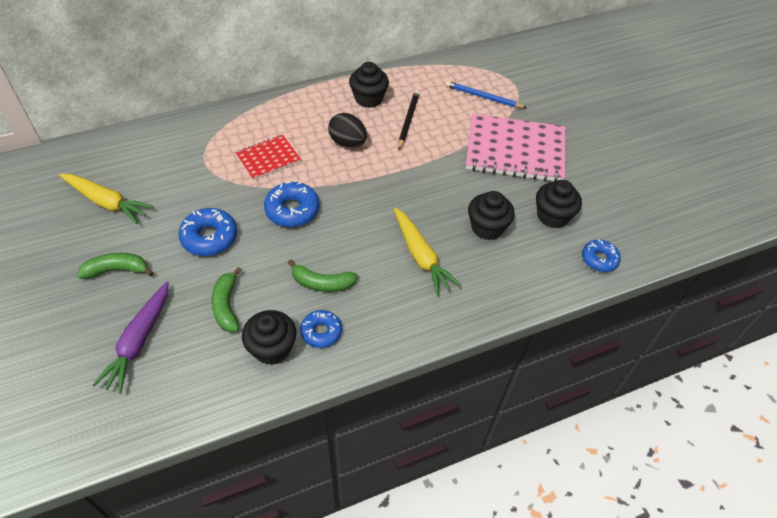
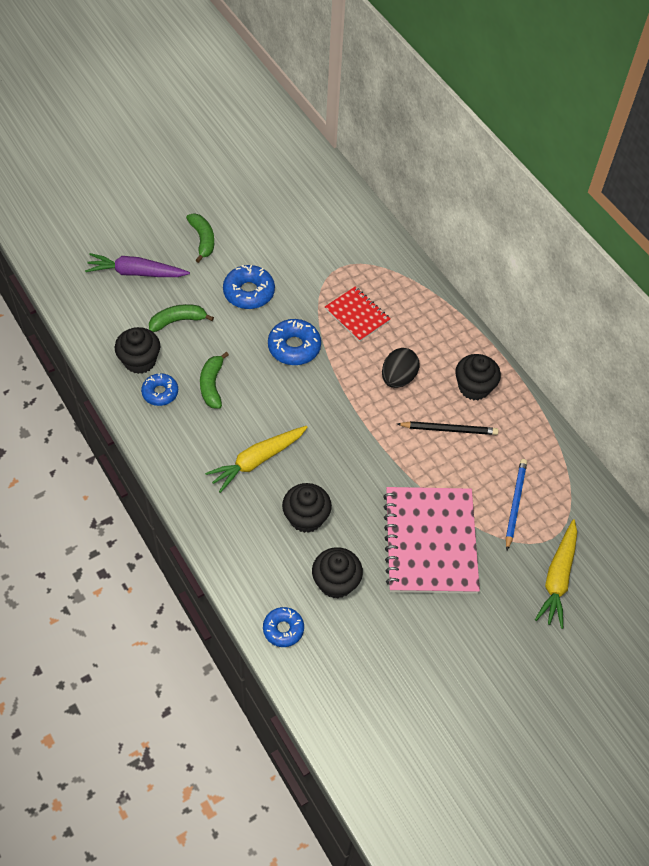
camera: 80 degrees right, 5 degrees up
yellow carrot [59,174,154,224] -> yellow carrot moved to [535,519,577,629]

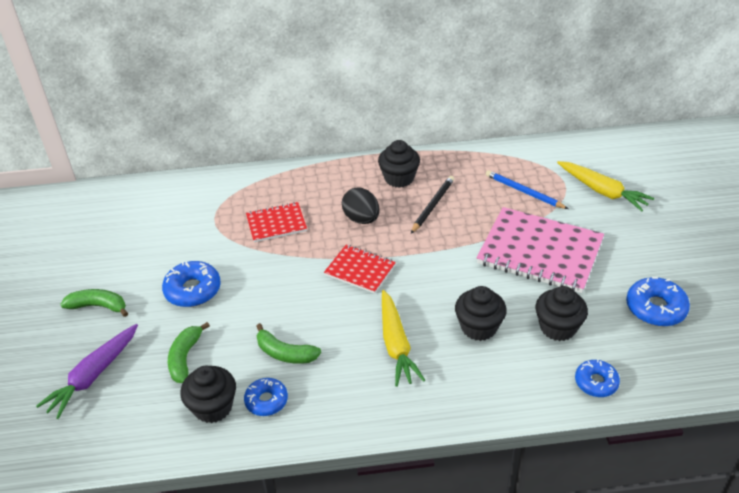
camera: 60 degrees left, 15 degrees down
blue donut [268,319,321,365] -> blue donut moved to [626,277,690,327]
none -> red notebook [324,245,396,293]

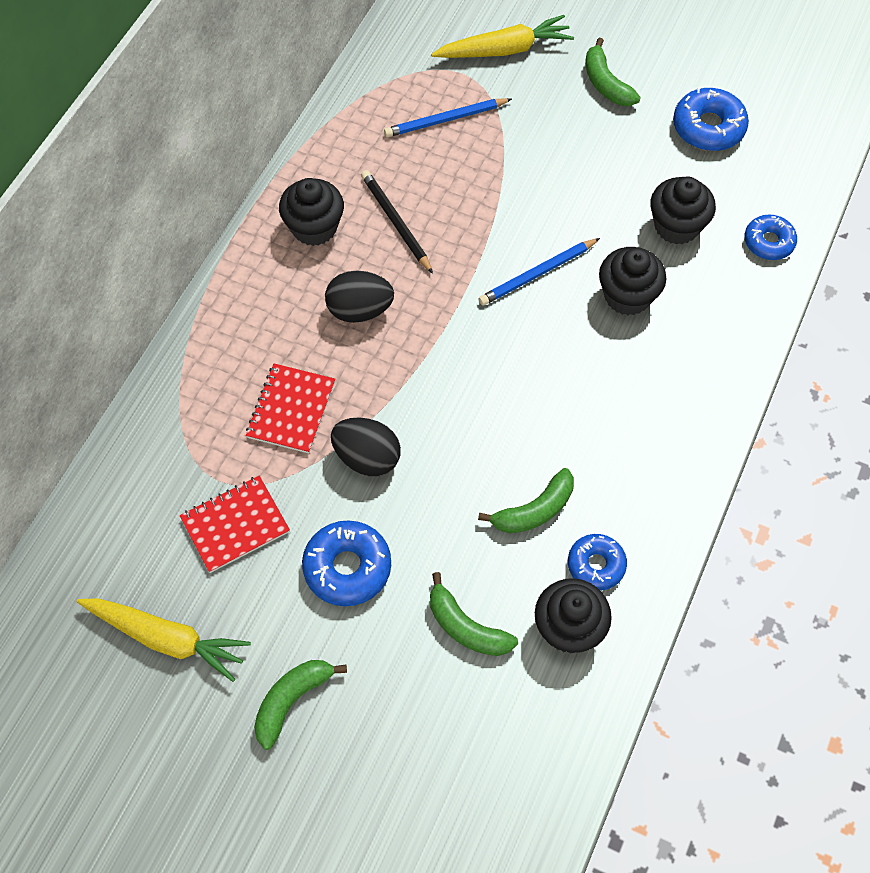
camera: 60 degrees left, 20 degrees up
purple carrot [36,324,138,419] -> none
red notebook [324,245,396,293] -> red notebook moved to [180,476,290,573]
yellow carrot [382,290,425,387] -> yellow carrot moved to [77,598,251,682]
pink notebook [476,207,604,293] -> none
none -> black egg [331,417,401,477]
none -> blue pencil [478,238,600,306]
none -> green banana [585,38,641,106]

